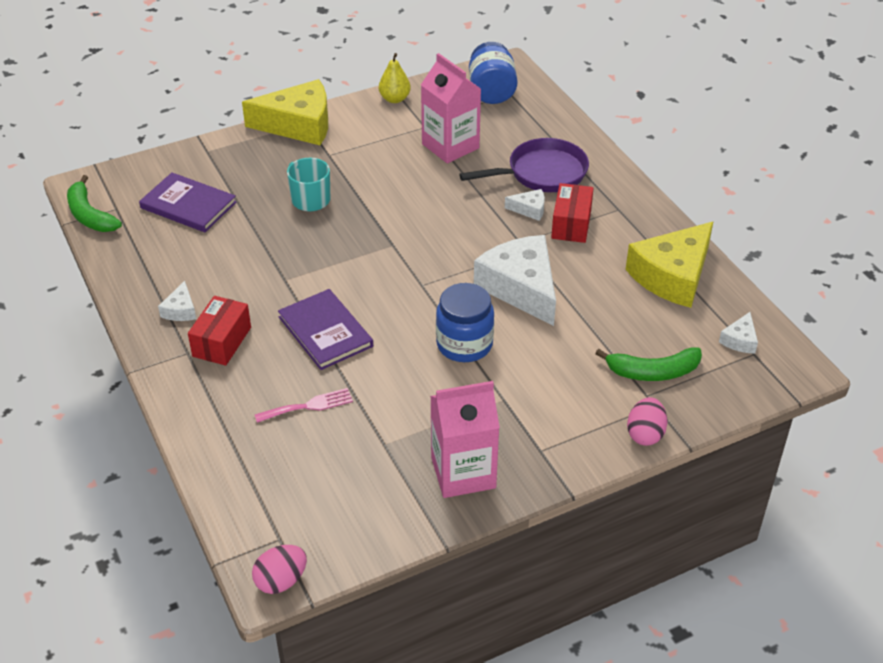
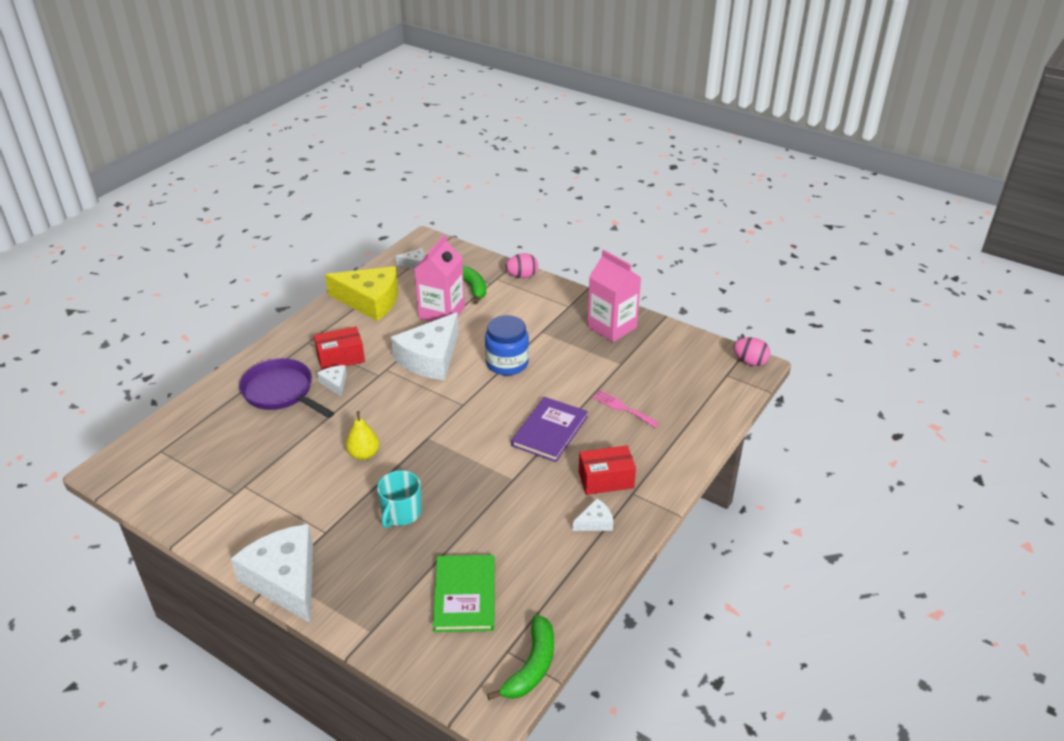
camera: 120 degrees left, 5 degrees down
purple book [139,173,236,232] -> green book [433,555,495,632]
yellow cheese [242,79,328,145] -> white cheese [231,524,313,623]
yellow pear [379,53,411,103] -> yellow pear moved to [345,411,379,460]
pink carton [421,53,481,163] -> pink carton moved to [414,235,465,322]
blue jar [469,42,518,104] -> none

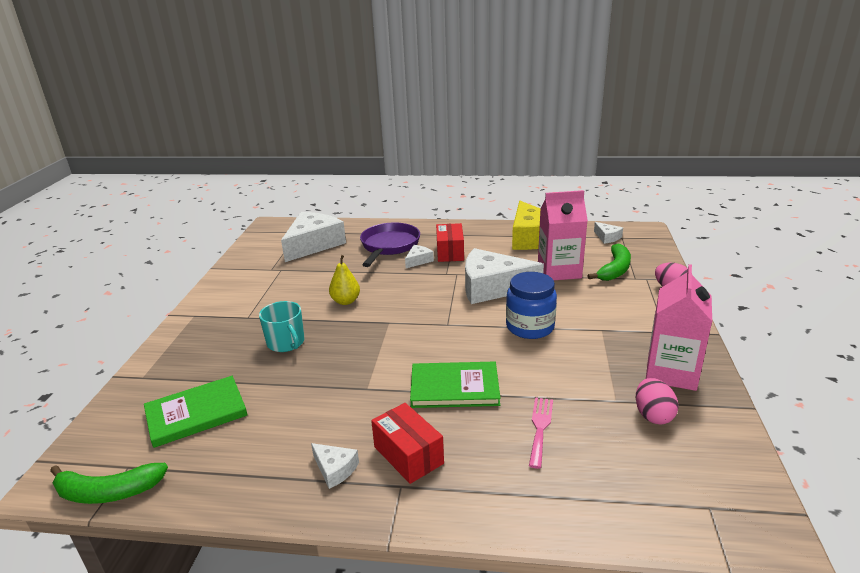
camera: 65 degrees right, 10 degrees down
white cheese [231,524,313,623] -> white cheese moved to [281,212,346,262]
red box [314,327,365,370] -> red box turned 45 degrees clockwise [436,223,464,262]
turquoise mug [377,470,422,528] -> turquoise mug turned 120 degrees counterclockwise [259,301,305,352]
purple book [511,397,588,462] -> green book [410,362,501,408]
pink egg [733,337,770,366] -> pink egg moved to [636,378,679,424]

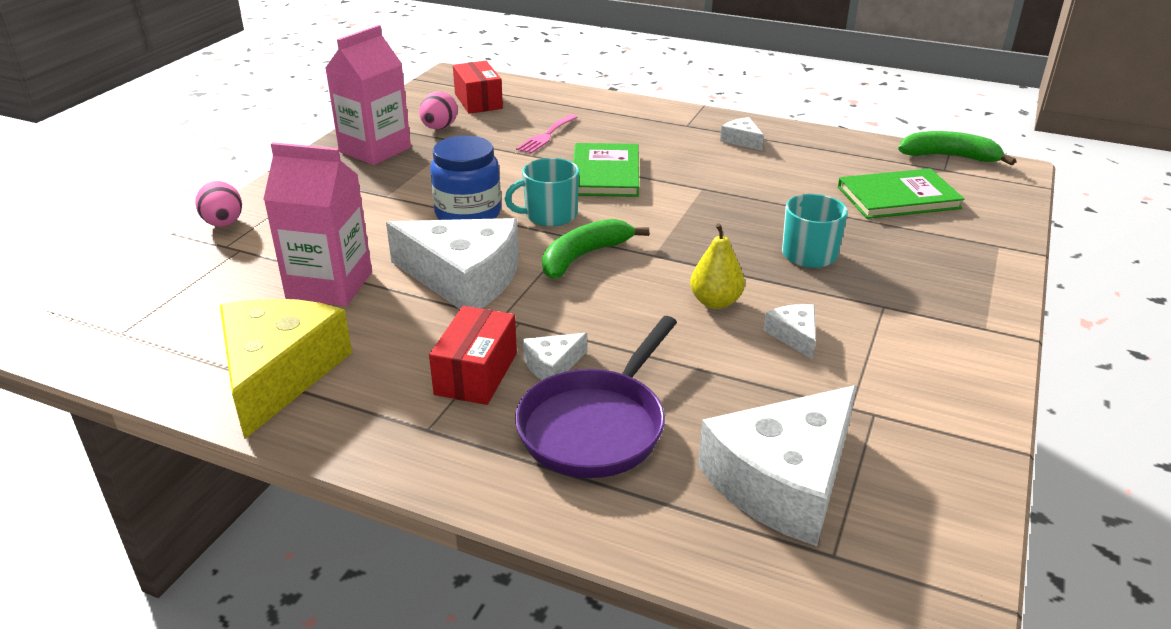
camera: 165 degrees left, 5 degrees up
red box [371,403,444,484] -> red box moved to [453,61,503,114]
green book [410,362,501,408] -> green book turned 75 degrees clockwise [573,143,639,197]
green banana [587,244,631,281] -> green banana moved to [542,219,649,279]
white cheese [594,222,623,244] -> white cheese moved to [764,304,816,360]
none -> turquoise mug [504,158,579,227]

